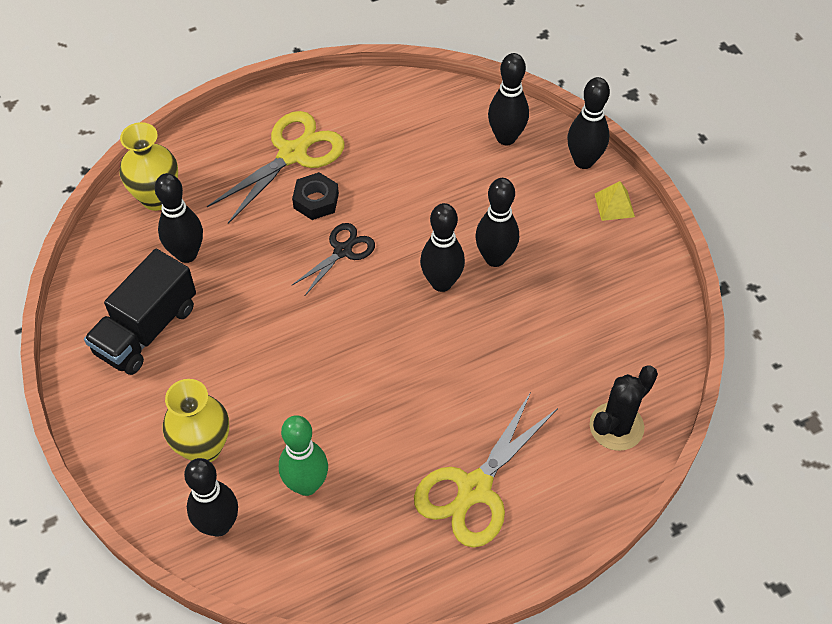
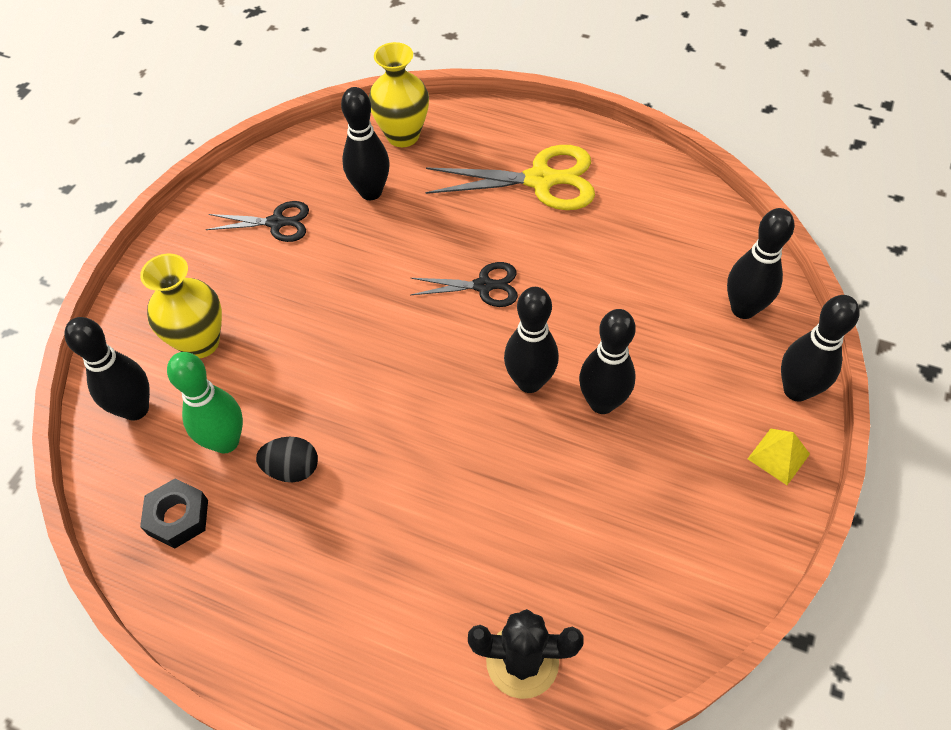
camera: 50 degrees right, 0 degrees up
black truck [84,249,196,375] -> black scissors [206,201,309,242]
black nut [292,172,339,220] -> black nut moved to [140,479,208,549]
yellow scissors [414,392,558,548] -> none
none -> black egg [256,437,318,482]

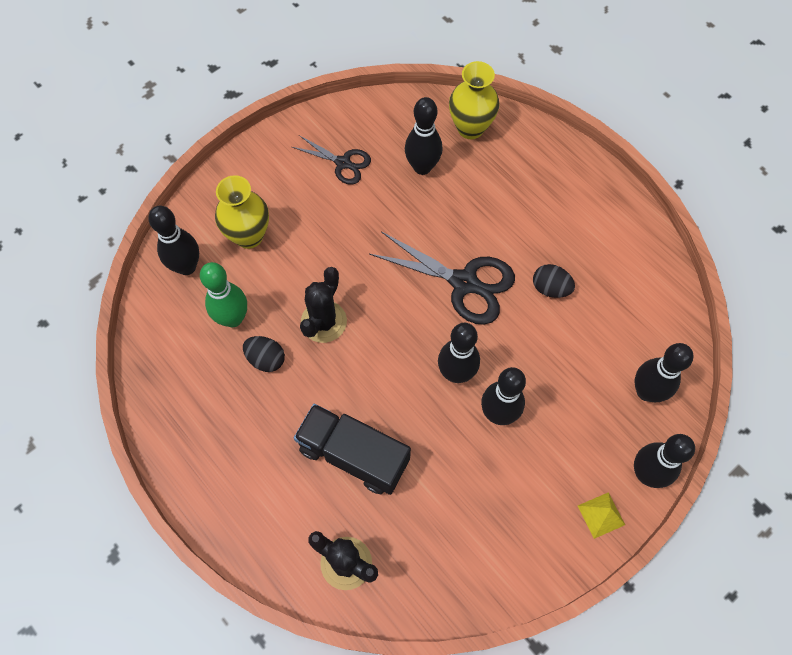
camera: 25 degrees right, 10 degrees up
black nut [140,479,208,549] -> none
black scissors [411,262,518,307] -> black scissors [369,231,515,325], size x1.70
yellow scissors [426,145,595,210] -> none
none -> black truck [294,404,411,495]
none -> black cactus [300,267,347,343]
none -> black egg [533,264,575,298]

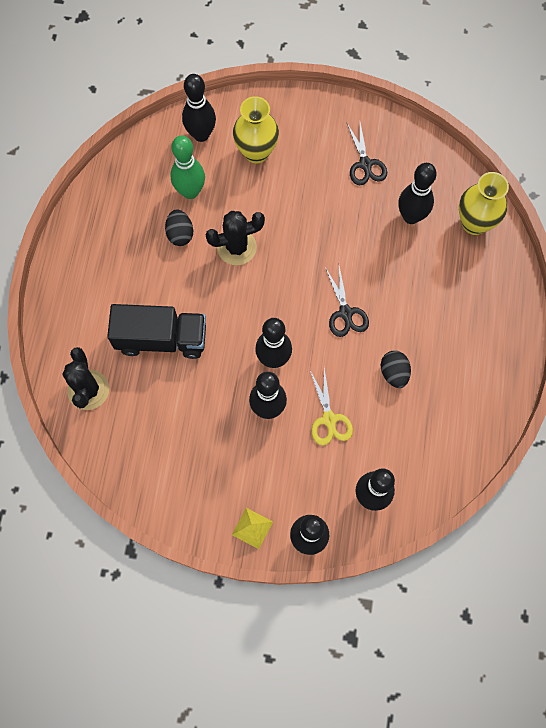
camera: 50 degrees right, 5 degrees up
black truck [294,404,411,495] -> black truck turned 105 degrees clockwise [107,304,206,359]
black scissors [369,231,515,325] -> black scissors [325,266,369,337], size x0.59
none -> yellow scissors [310,368,353,445]

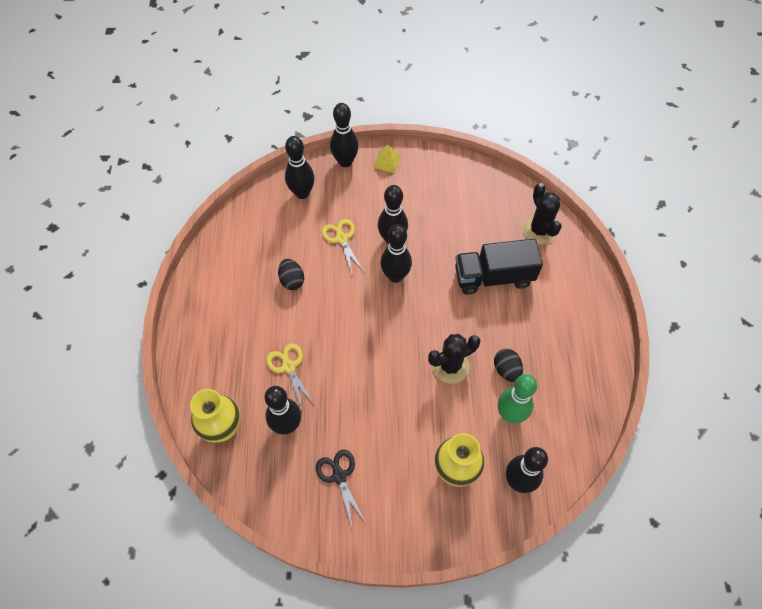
camera: 170 degrees right, 10 degrees down
black scissors [325,266,369,337] -> none
none -> yellow scissors [266,344,314,409]

